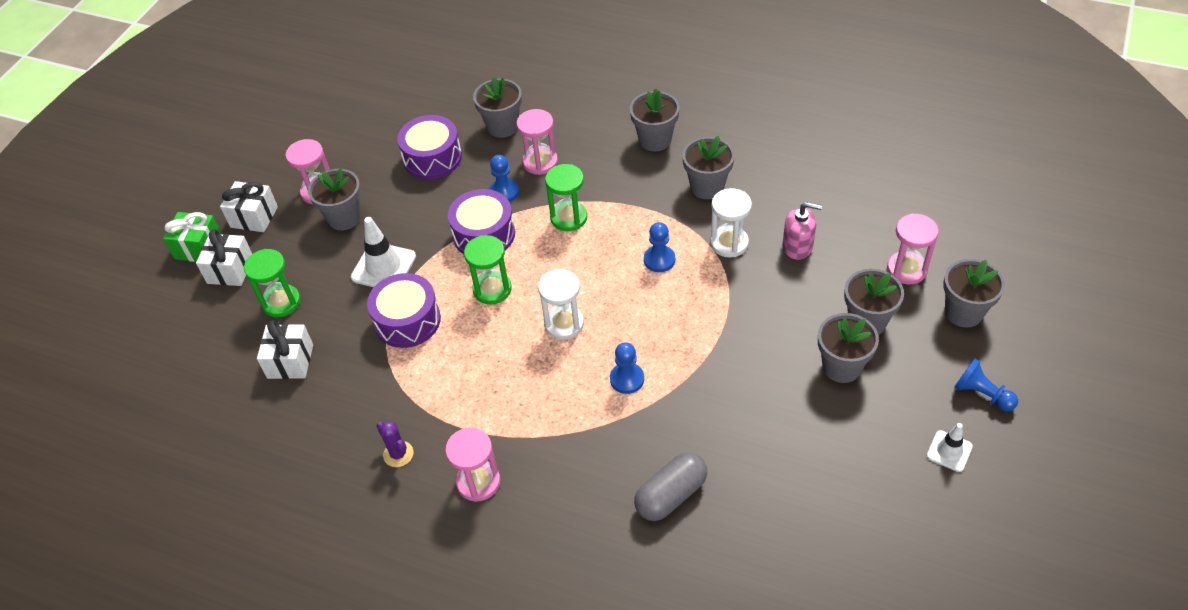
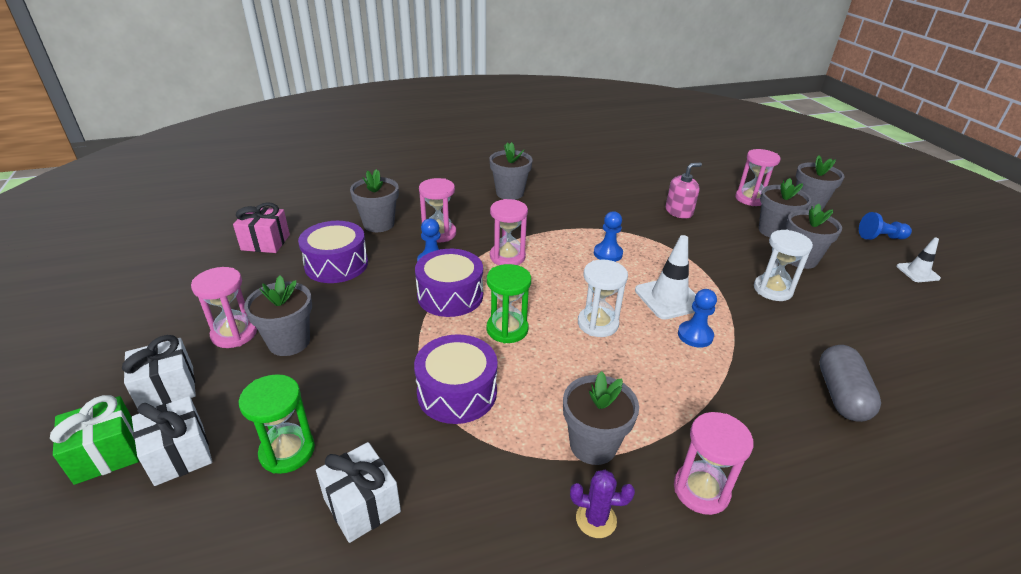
camera: 45 degrees left, 15 degrees down
white traffic cone [351,217,416,287] -> white traffic cone moved to [635,235,696,319]
green hourglass [545,164,587,231] -> pink hourglass [490,199,528,265]
grey flower pot [682,136,735,199] -> grey flower pot moved to [563,371,639,465]
white hourglass [710,188,752,258] -> white hourglass moved to [754,230,813,301]
none -> pink gift [233,202,290,253]

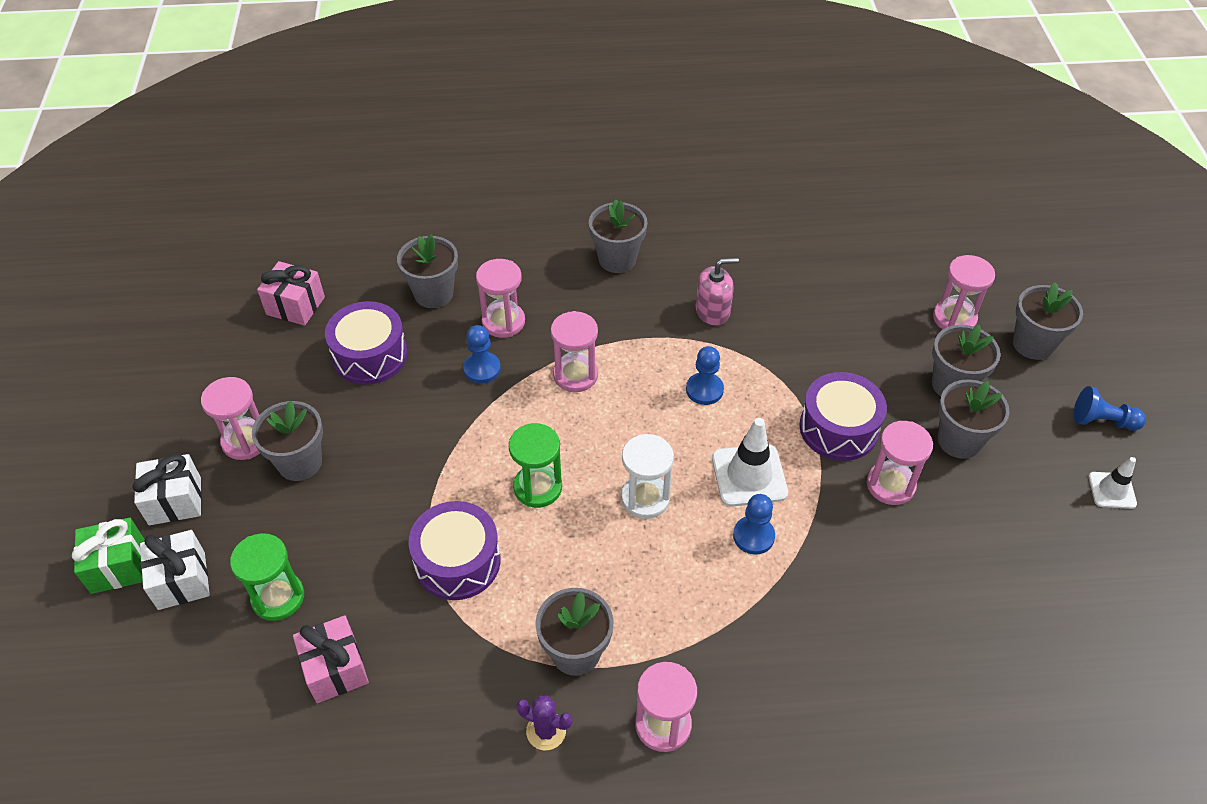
camera: 15 degrees right, 15 degrees up
white gift [316,442,401,543] -> pink gift [293,615,369,703]
purple drum [415,249,483,317] -> purple drum moved to [799,372,887,461]
pink soap dispenser [666,163,702,219] -> pink soap dispenser moved to [696,257,739,326]
white hourglass [754,230,813,301] -> pink hourglass [867,421,933,505]
grey capsule [819,345,881,422] -> none

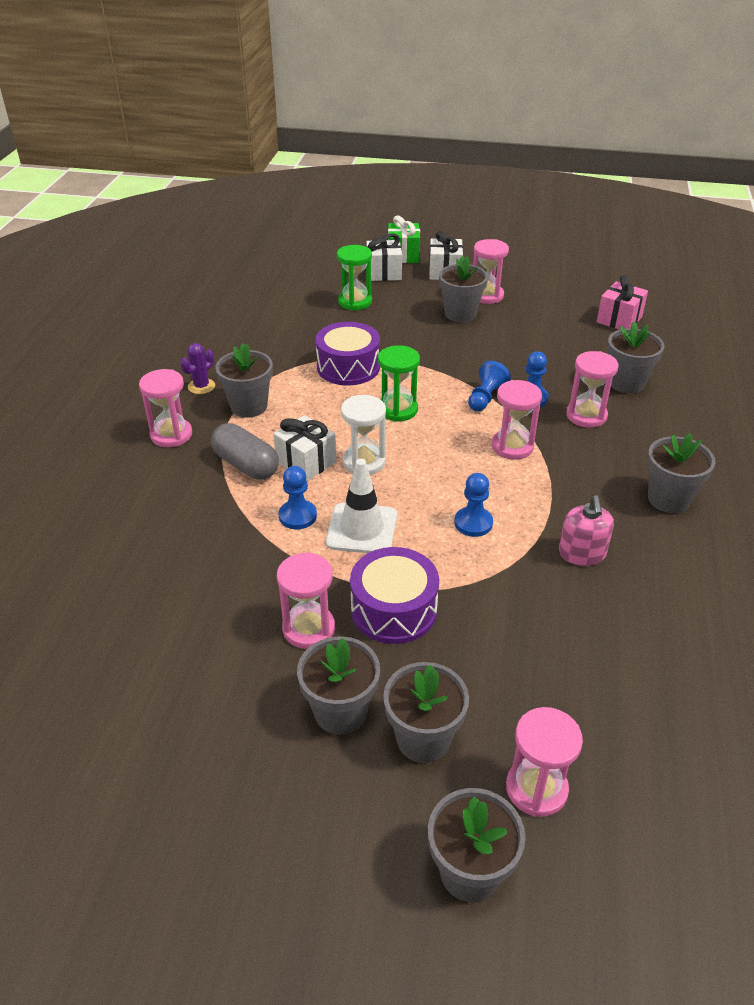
camera: 105 degrees right, 10 degrees down
pink gift [293,615,369,703] -> none
purple drum [325,301,408,385] -> none
blue pawn [1074,386,1146,430] -> blue pawn moved to [468,361,511,411]
white traffic cone [1089,457,1137,509] -> none
none -> grey capsule [211,423,279,480]
none -> white gift [273,415,336,481]

